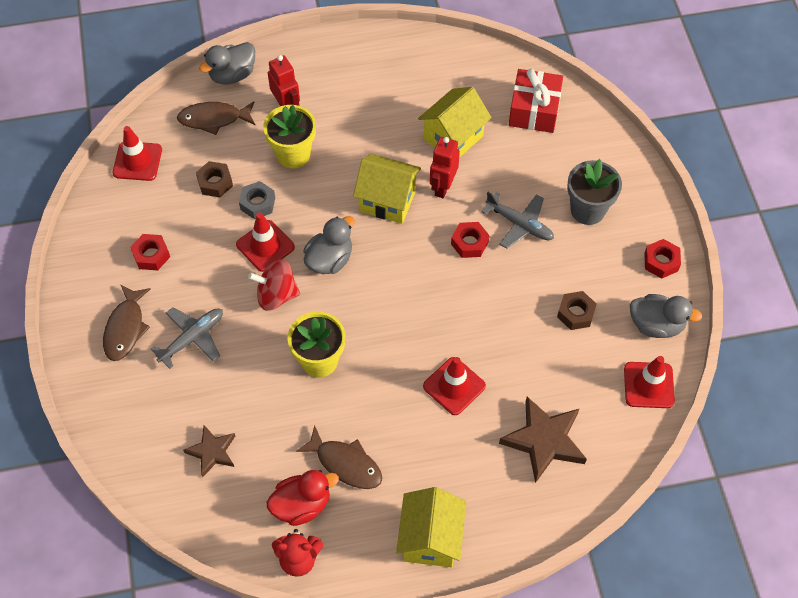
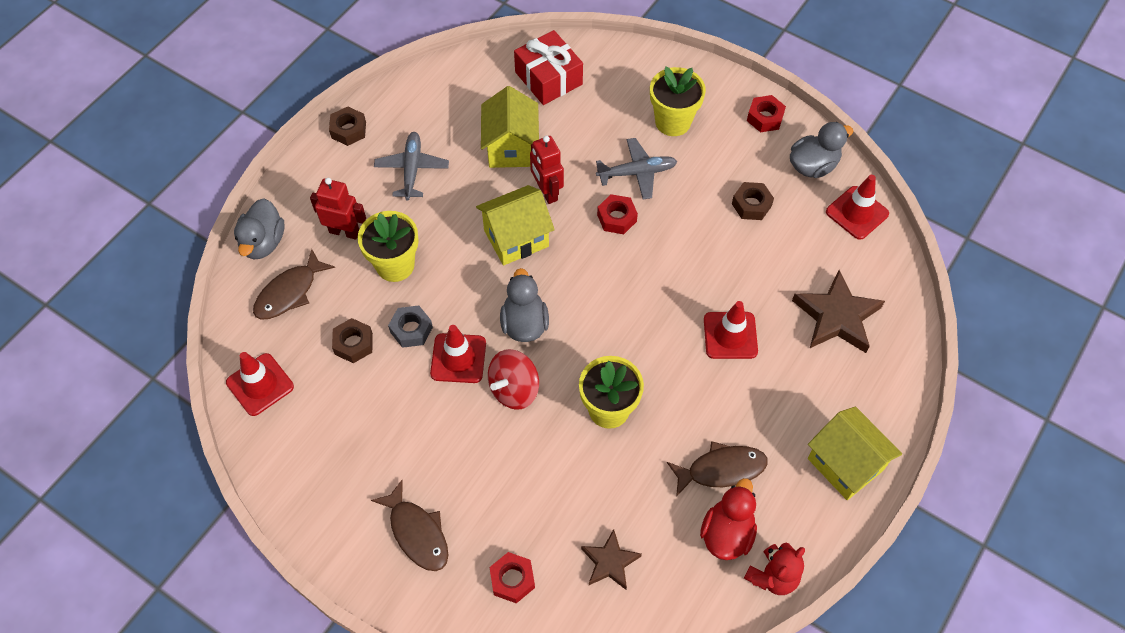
camera: 45 degrees left, 0 degrees up
red nut [130,234,170,270] -> red nut moved to [489,552,535,603]
grey plane [151,307,223,369] -> grey plane moved to [374,132,449,200]
grey flower pot [567,159,622,225] -> yellow flower pot [650,67,706,136]
none -> brown nut [329,107,366,146]

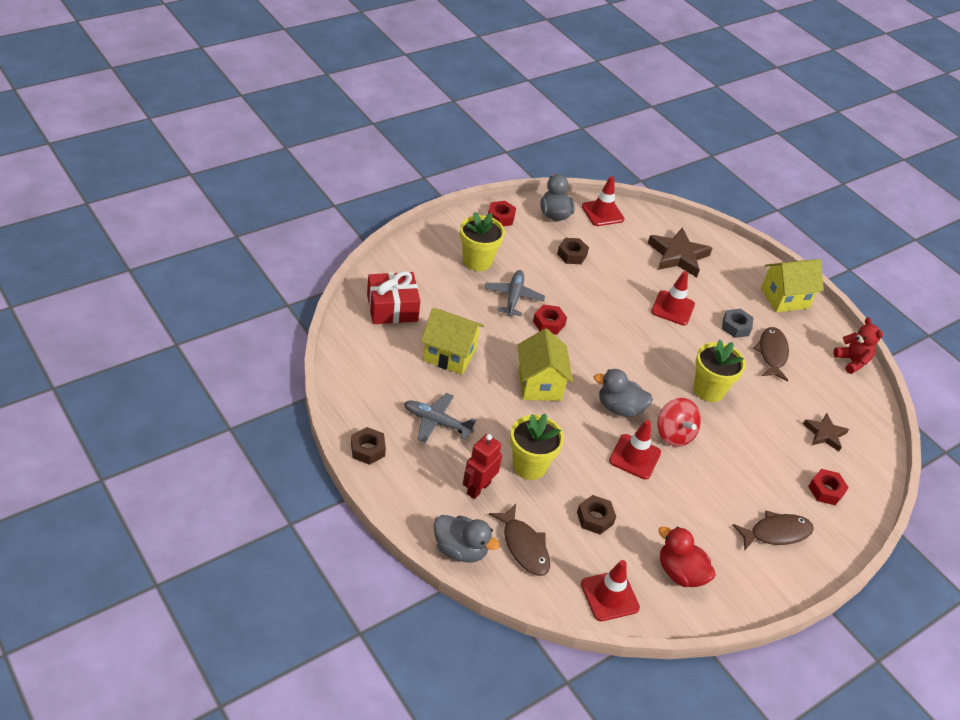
camera: 75 degrees left, 15 degrees down
grey nut [388,305,433,348] -> grey nut moved to [722,309,754,338]
red robot [530,136,564,204] -> none
red duck [700,478,757,560] -> red duck moved to [658,526,716,587]

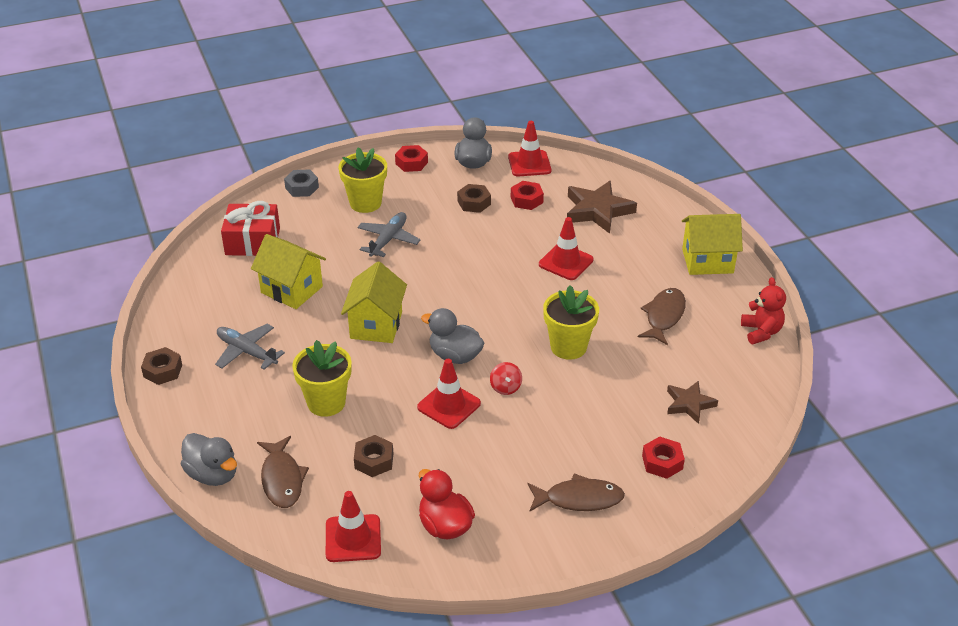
camera: 20 degrees right, 5 degrees down
red robot [463,434,502,499] -> none
red nut [533,304,567,335] -> red nut moved to [511,181,544,210]
red spinning top [658,398,701,447] -> red spinning top [490,362,522,395], size x0.59
grey nut [722,309,754,338] -> grey nut moved to [284,170,319,197]

